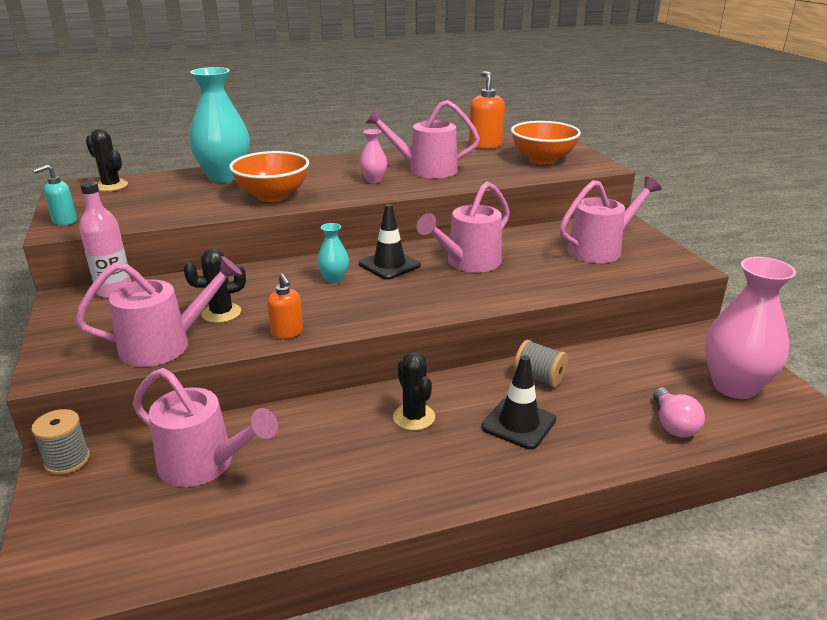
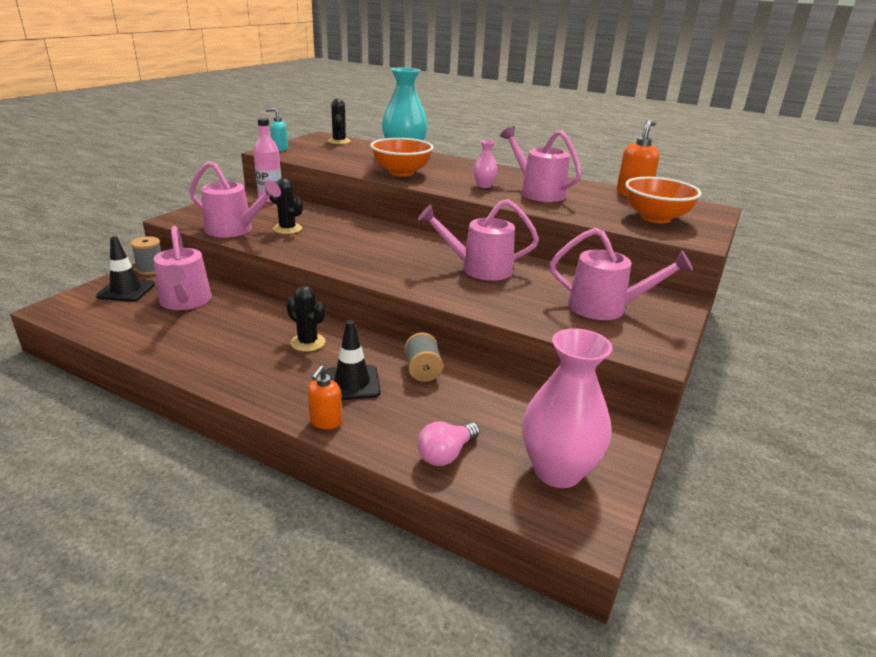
camera: 45 degrees right, 0 degrees up
orange soap dispenser [267,274,303,339] -> orange soap dispenser moved to [308,365,342,429]
turquoise vase [317,223,349,283] -> none
black traffic cone [359,204,421,280] -> black traffic cone moved to [96,236,155,302]
black cactus [393,352,435,430] -> black cactus turned 75 degrees counterclockwise [286,286,325,352]

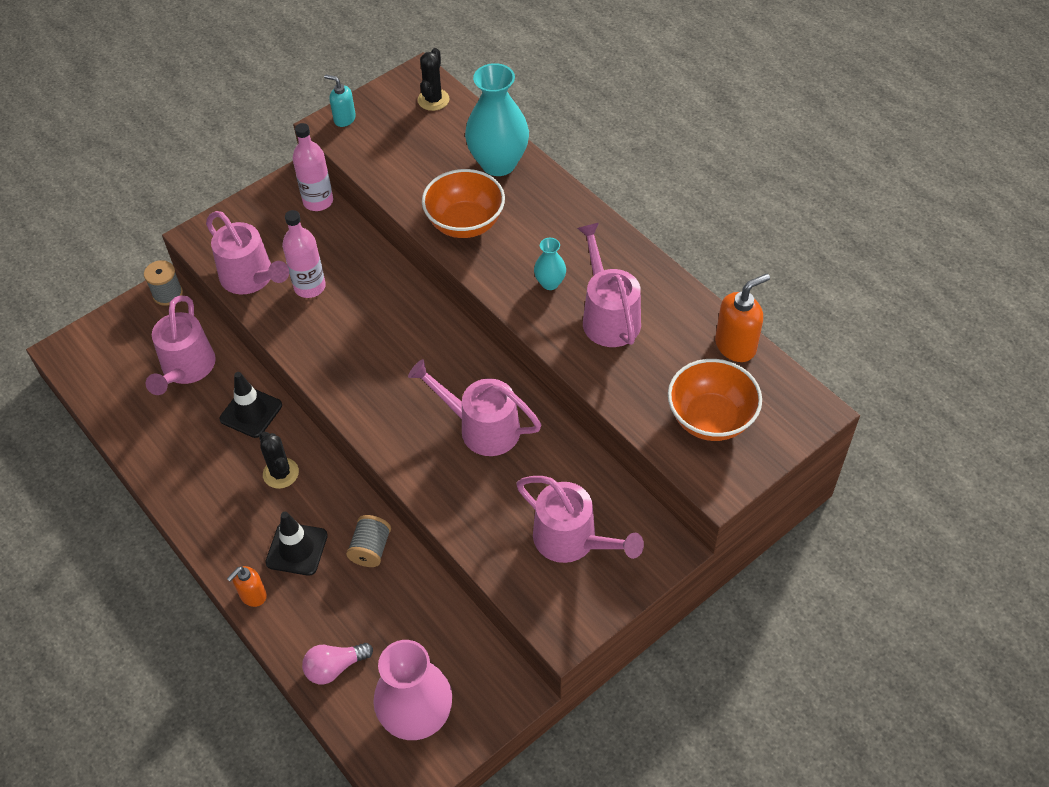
camera: 25 degrees right, 25 degrees up
black traffic cone [96,236,155,302] -> black traffic cone moved to [220,372,282,438]
black cactus [269,178,303,234] -> pink bottle [282,210,326,298]
pink vase [473,140,498,188] -> turquoise vase [534,238,566,290]

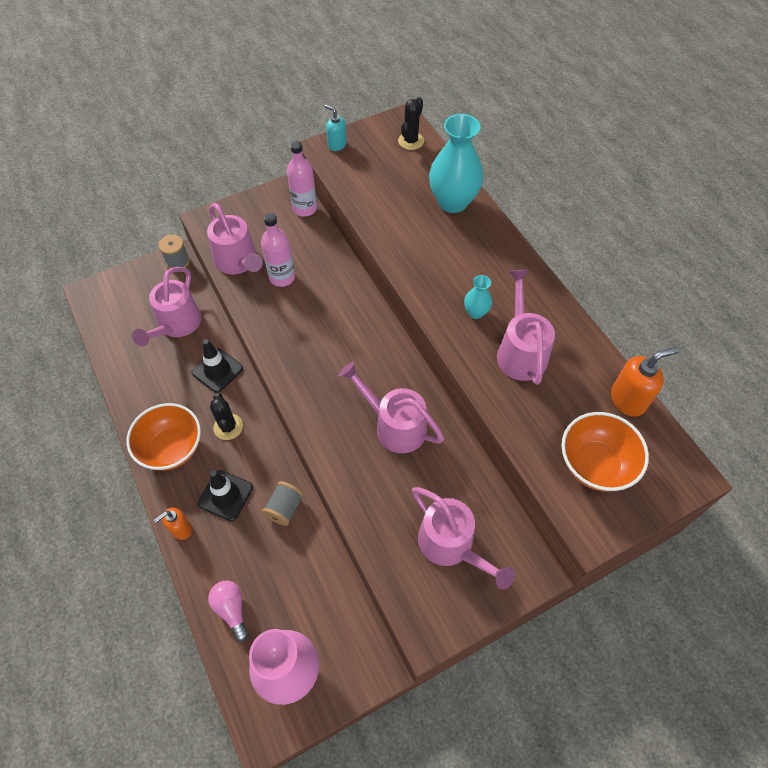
camera: 10 degrees right, 5 degrees up
pink light bulb [302,643,373,684] -> pink light bulb turned 75 degrees clockwise [208,581,249,642]
orange bowl [422,169,505,238] -> orange bowl moved to [126,403,201,471]

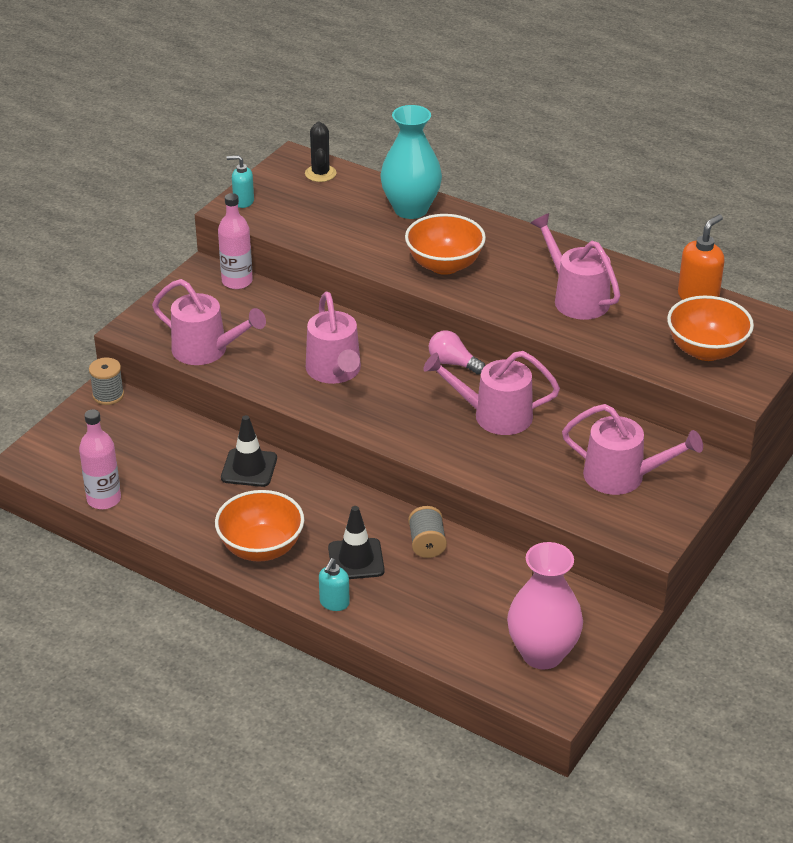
camera: 30 degrees left, 20 degrees down
pink watering can [132,267,202,347] -> pink watering can moved to [306,292,361,384]
orange soap dispenser [154,508,192,540] -> turquoise soap dispenser [319,558,350,611]
pink light bulb [208,581,249,642] -> pink light bulb moved to [429,330,485,374]
black cactus [210,393,243,440] -> none
pink bottle [261,213,295,287] -> pink bottle moved to [79,409,121,509]
turquoise vase [464,275,492,319] -> none
none -> orange bowl [405,214,486,275]

